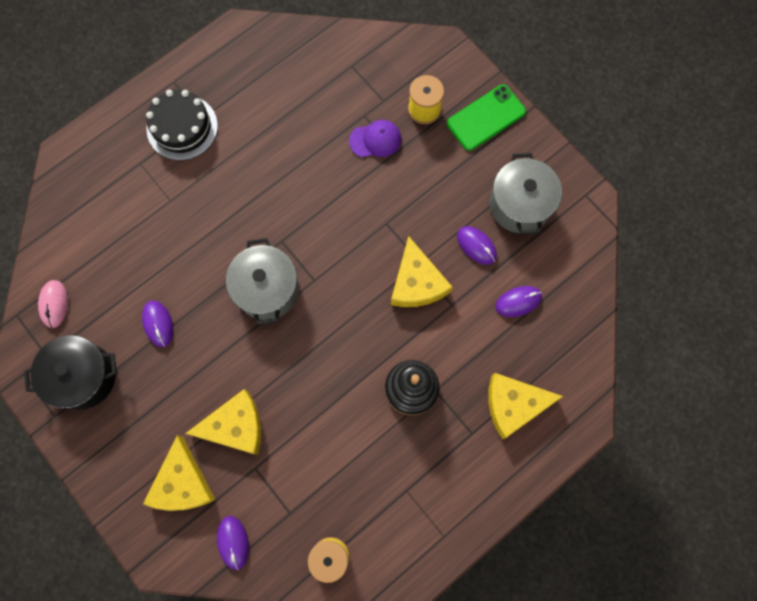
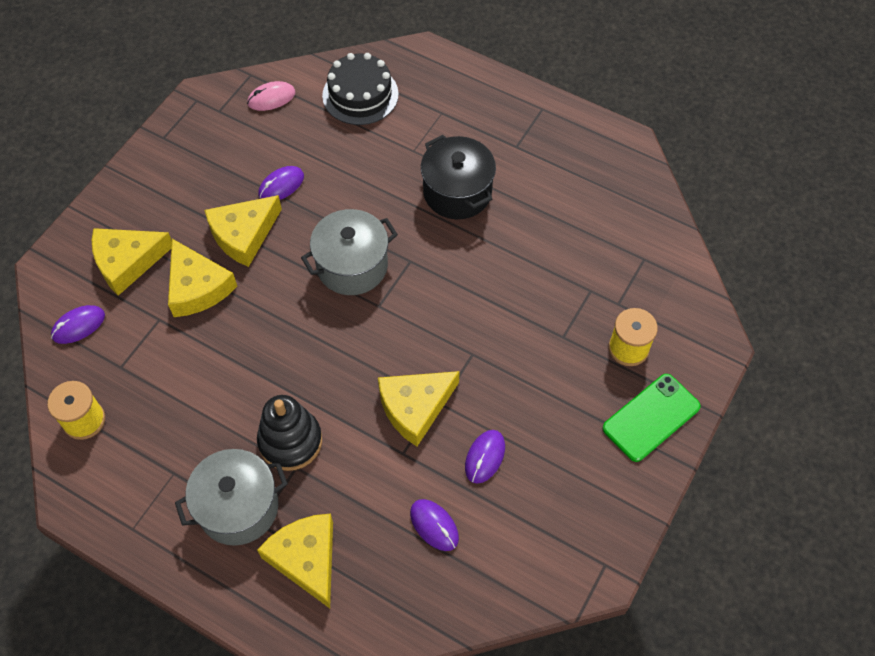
camera: 70 degrees right, 15 degrees down
black pot [24,335,117,410] -> black pot moved to [421,135,496,219]
black cake [146,90,218,160] -> black cake moved to [322,53,399,125]
purple cap [349,120,401,157] -> none
green phone [447,85,526,151] -> green phone turned 75 degrees counterclockwise [603,374,701,462]
grey pot [490,153,562,234] -> grey pot moved to [175,449,288,546]
none -> yellow cheese [204,195,282,267]

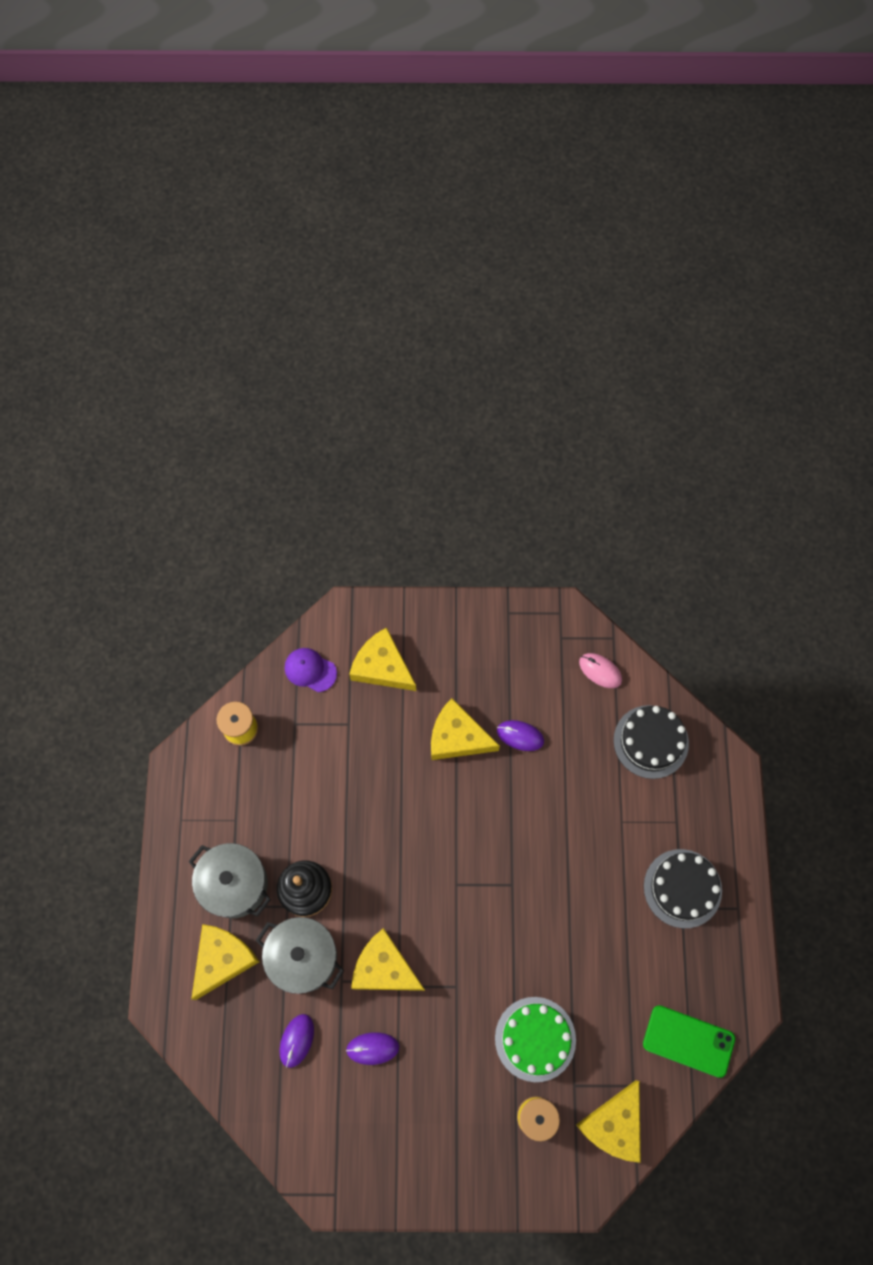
camera: 60 degrees right, 10 degrees up
purple mouse [51,305,105,344] -> purple cap [285,648,337,692]
yellow cheese [168,239,237,317] -> yellow cheese moved to [576,1080,641,1163]
grey pot [301,209,398,295] -> grey pot moved to [256,917,344,994]
black pot [421,135,496,219] -> none
green phone [603,374,701,462] -> green phone moved to [643,1005,735,1078]
none -> green cake [495,997,576,1082]
none -> black cake [644,849,722,928]

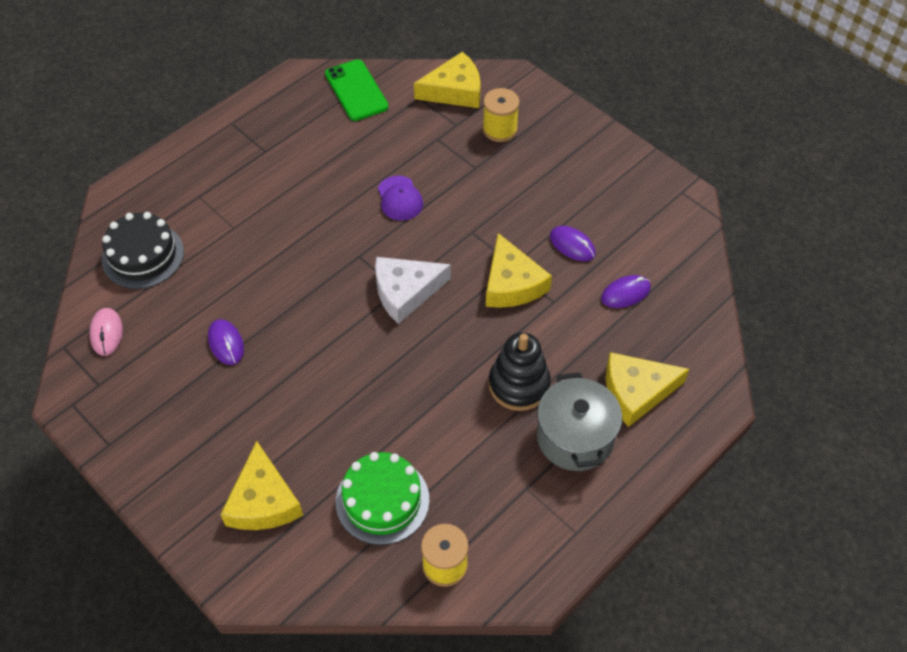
camera: 135 degrees left, 15 degrees down
grey pot [256,917,344,994] -> none
purple cap [285,648,337,692] -> purple cap moved to [378,176,423,221]
yellow cheese [431,698,500,760] -> none
green cake [495,997,576,1082] -> green cake moved to [336,452,429,545]
black cake [644,849,722,928] -> none
none -> white cheese [375,257,451,324]

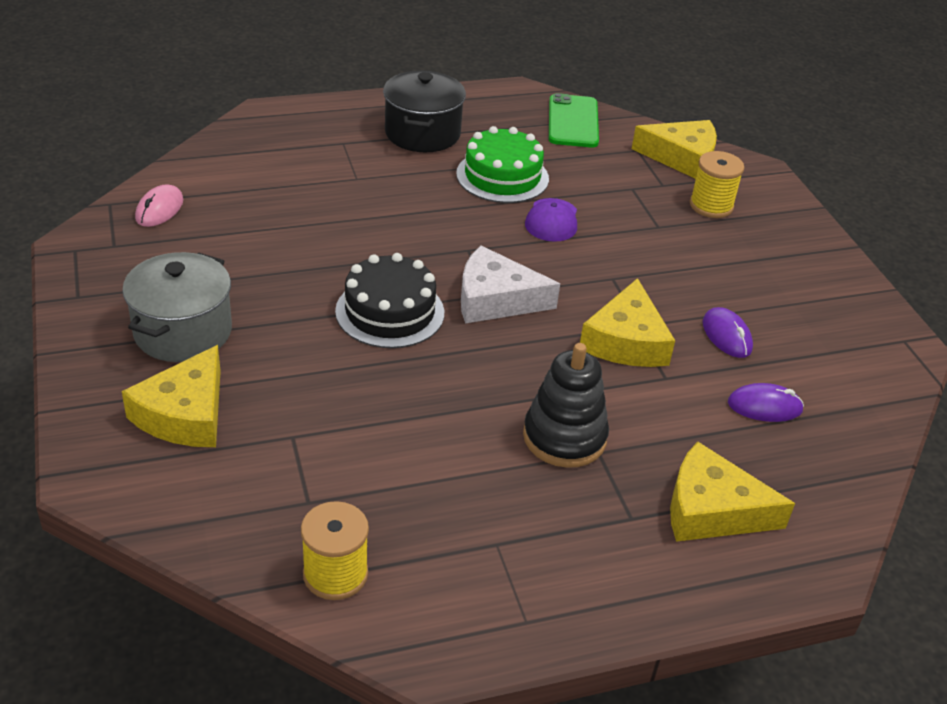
camera: 25 degrees right, 15 degrees down
black cake [102,212,184,289] -> black cake moved to [335,253,444,348]
purple mouse [208,319,244,365] -> none
green cake [336,452,429,545] -> green cake moved to [456,126,549,203]
grey pot [537,372,622,471] -> grey pot moved to [122,252,232,362]
none -> black pot [383,71,466,152]

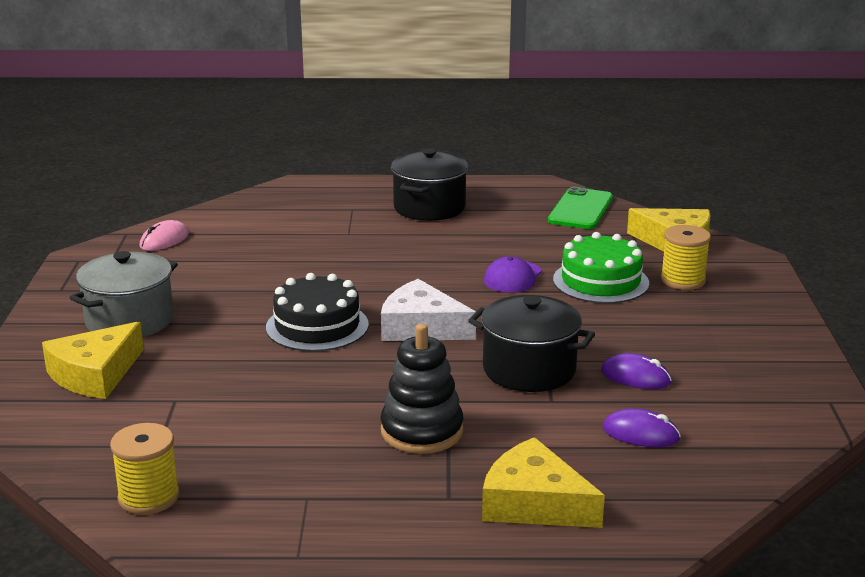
camera: 20 degrees right, 15 degrees down
green cake [456,126,549,203] -> green cake moved to [553,232,649,304]
yellow cheese [580,278,675,367] -> black pot [468,295,595,392]
purple mouse [702,307,753,358] -> purple mouse turned 60 degrees counterclockwise [601,353,672,389]

